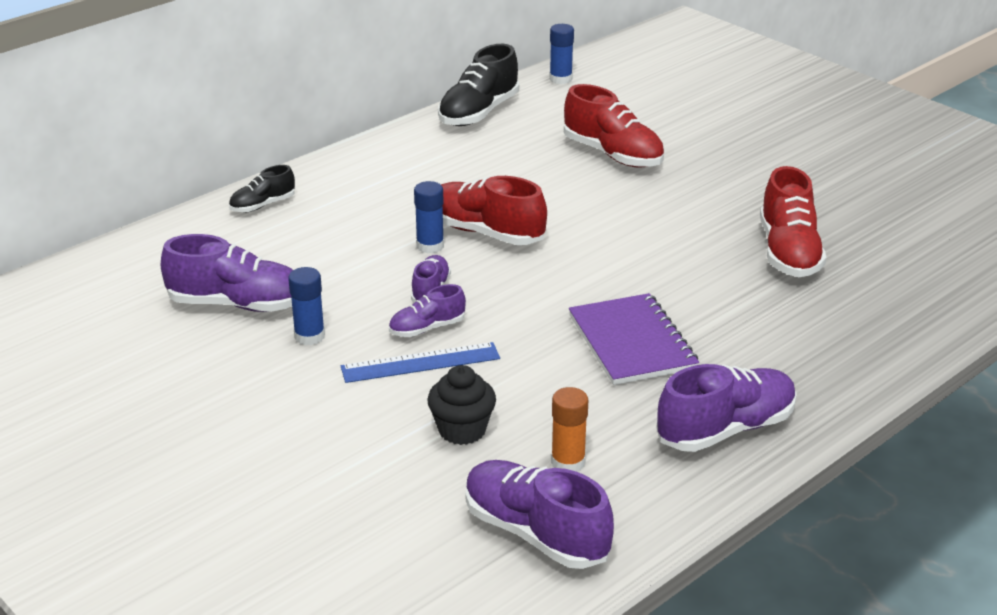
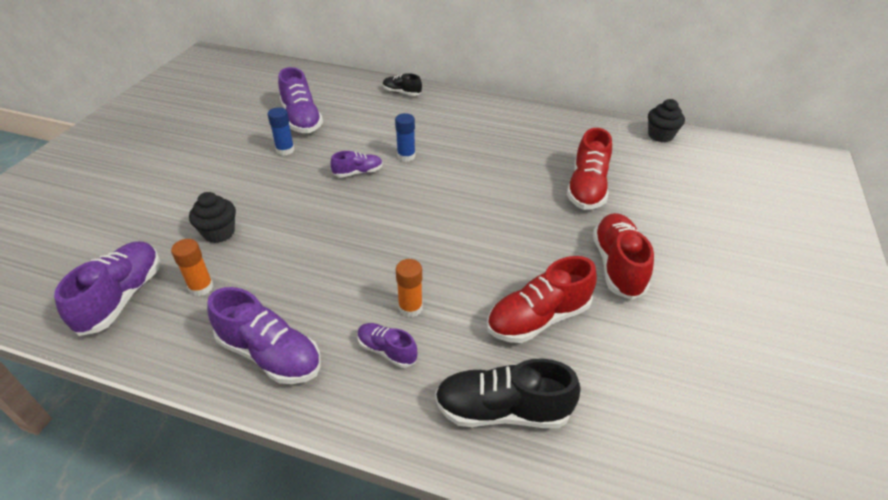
camera: 60 degrees right, 10 degrees up
blue ruler [341,342,500,383] -> none
purple shoe [389,284,466,337] -> purple shoe moved to [358,323,417,368]
black shoe [438,44,519,126] -> black shoe moved to [435,358,580,428]
red shoe [441,176,547,245] -> red shoe moved to [593,213,654,300]
blue glue stick [549,24,574,84] -> black cupcake [648,99,685,142]
purple notebook [569,293,699,385] -> none
none -> orange glue stick [396,259,423,317]

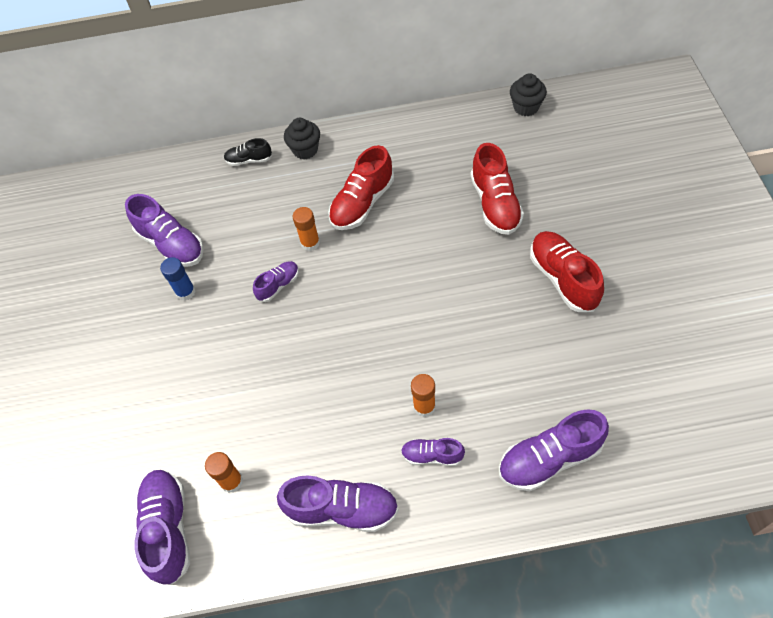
camera: 20 degrees left, 15 degrees up
black cupcake [189,192,236,243] -> black cupcake moved to [284,118,320,160]
blue glue stick [395,113,416,162] -> orange glue stick [293,207,320,251]
black shoe [435,358,580,428] -> purple shoe [499,409,609,491]
red shoe [487,256,597,343] -> red shoe moved to [328,145,394,230]

